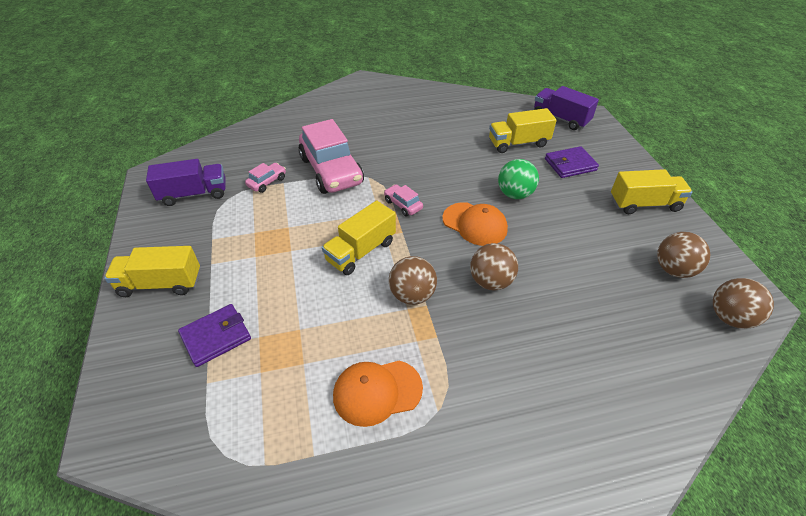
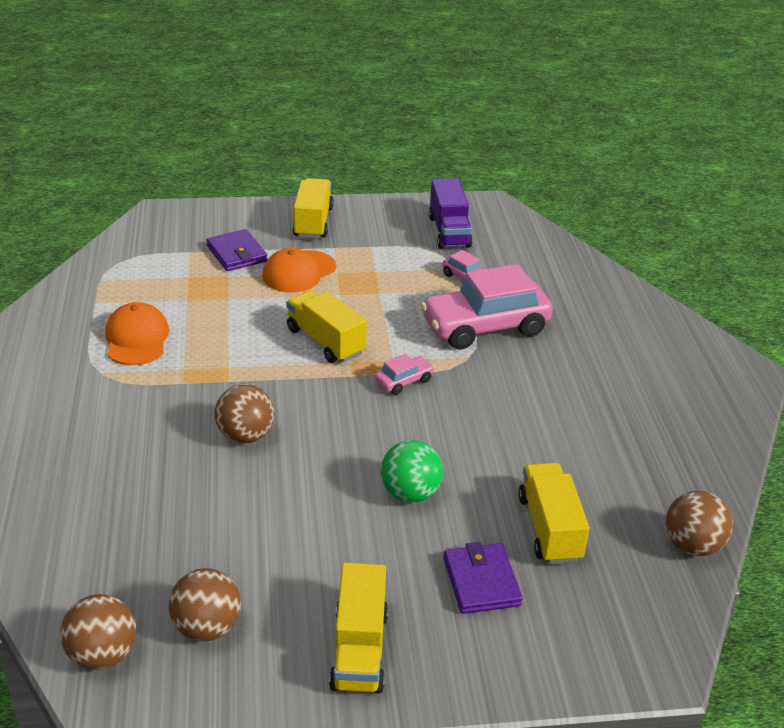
camera: 95 degrees right, 10 degrees down
brown ball [389,256,437,305] -> brown ball moved to [666,491,733,556]
orange cap [442,202,508,246] -> orange cap moved to [262,248,336,293]
purple truck [534,86,599,130] -> none

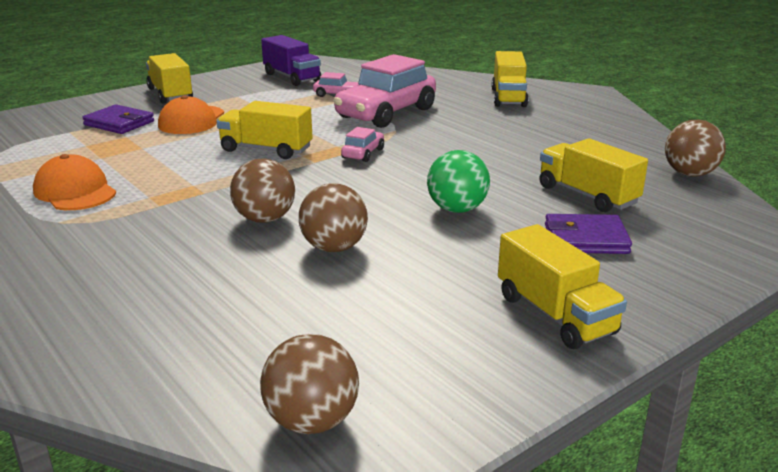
camera: 30 degrees left, 10 degrees down
brown ball [168,568,241,641] -> brown ball moved to [299,183,368,252]
purple wallet [444,542,523,614] -> purple wallet turned 45 degrees counterclockwise [545,214,632,254]
none -> yellow truck [491,51,528,107]

